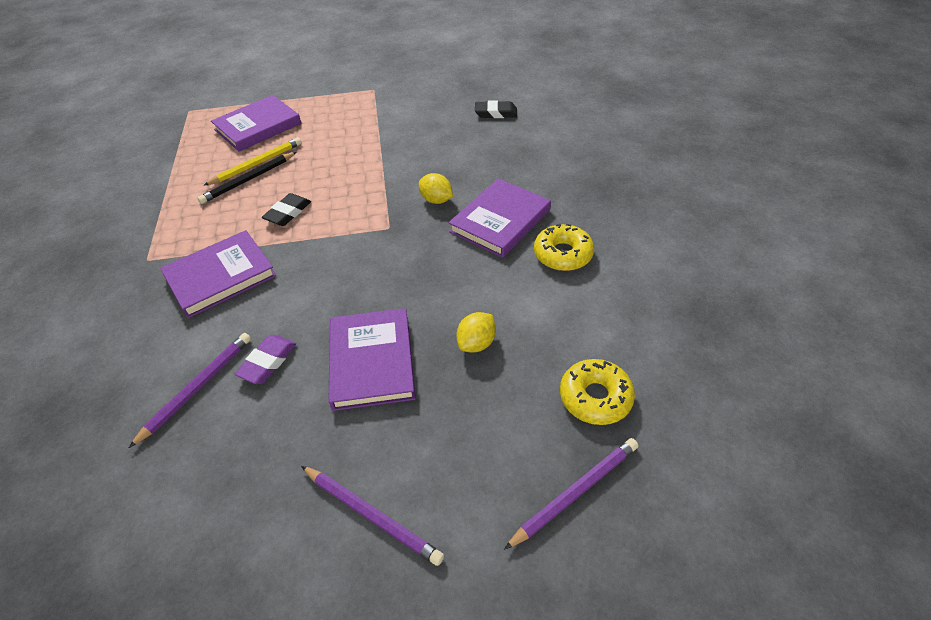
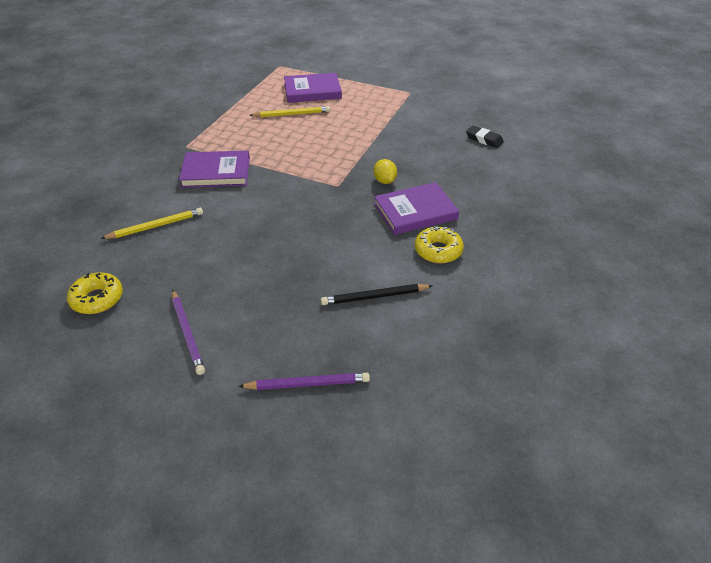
camera: 30 degrees right, 5 degrees down
purple pencil [129,333,251,448] -> yellow pencil [100,208,203,239]
black pencil [198,152,296,204] -> black pencil moved to [321,284,433,305]
purple eraser [235,335,296,384] -> none
black eraser [262,193,311,226] -> none
purple book [328,308,416,411] -> none
yellow lemon [456,312,496,352] -> none
yellow donut [560,359,635,425] -> yellow donut moved to [67,272,123,314]

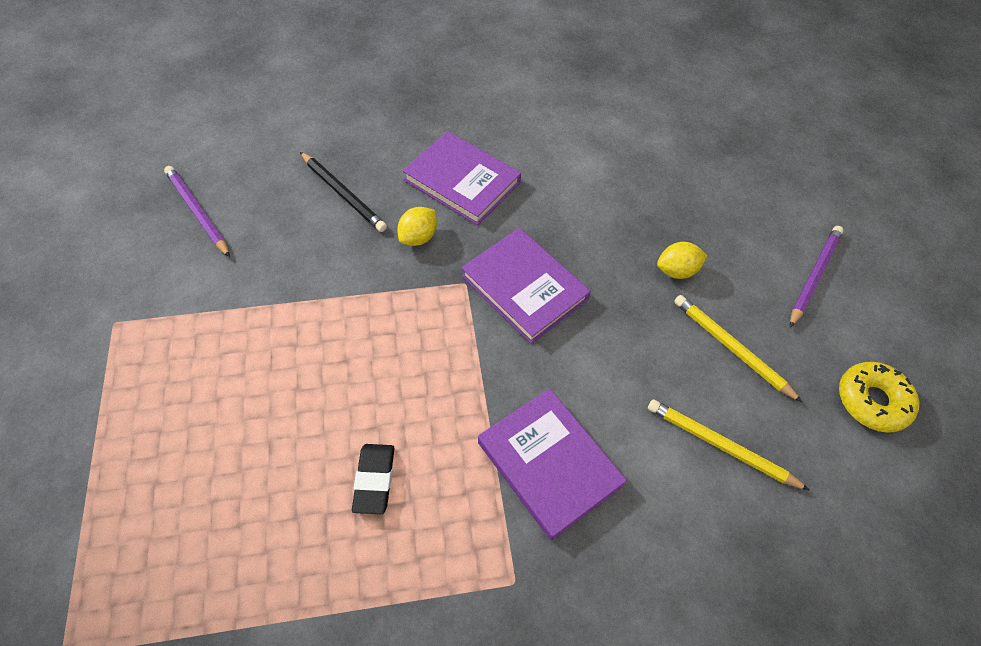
camera: 125 degrees left, 15 degrees up
purple pencil [238,373,370,390] -> purple pencil moved to [164,166,230,257]
yellow pencil [249,106,330,117] -> yellow pencil moved to [674,295,803,403]
purple book [284,73,342,103] -> purple book moved to [461,228,591,344]
black pencil [321,284,433,305] -> black pencil moved to [300,152,387,232]
yellow donut [415,226,464,263] -> none
black eraser [466,126,504,148] -> black eraser moved to [352,444,394,514]
none -> yellow lemon [657,242,707,279]

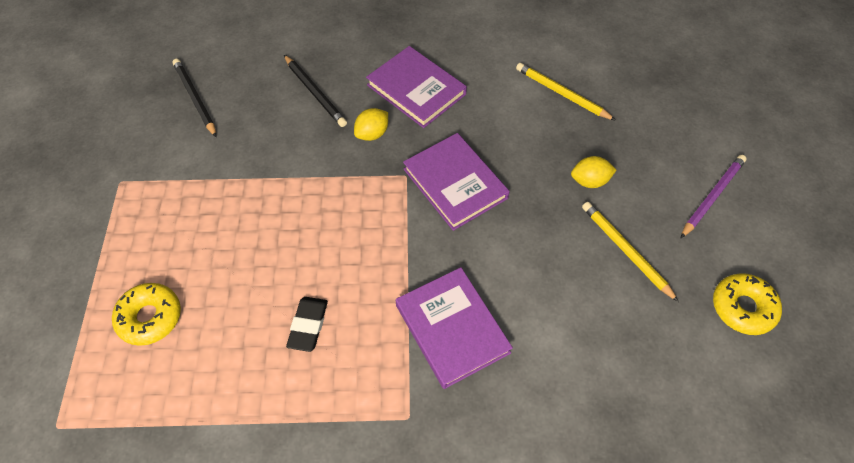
camera: 10 degrees right, 0 degrees up
purple pencil [164,166,230,257] -> black pencil [172,59,216,137]
yellow pencil [648,400,810,491] -> yellow pencil moved to [516,63,616,121]
none -> yellow donut [112,283,181,346]

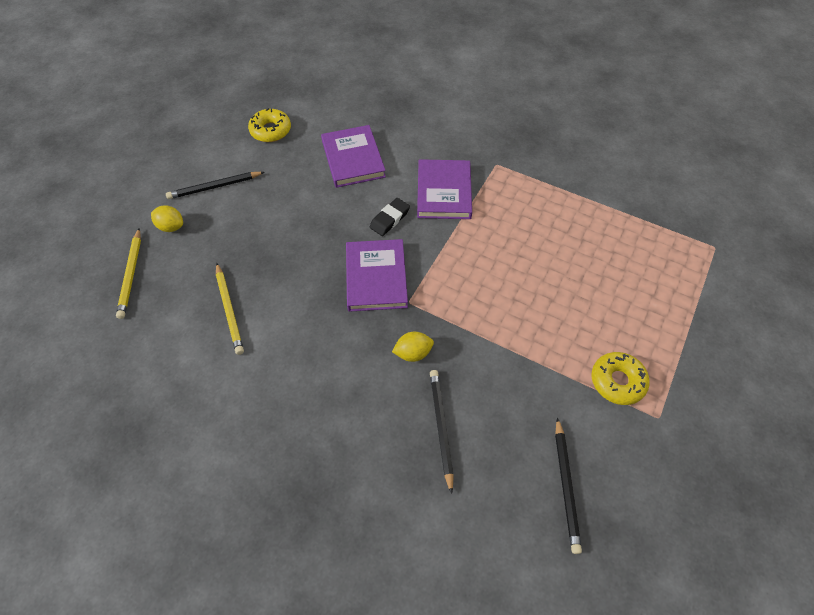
camera: 150 degrees left, 0 degrees up
yellow donut [112,283,181,346] -> yellow donut moved to [591,352,649,405]
black eraser [286,297,328,352] -> black eraser moved to [370,198,410,236]
purple book [366,46,467,128] -> purple book moved to [321,125,386,188]
yellow lemon [571,156,616,188] -> yellow lemon moved to [151,205,183,232]
yellow pencil [582,202,679,302] -> yellow pencil moved to [116,228,141,319]
purple pencil [680,155,747,239] -> black pencil [166,172,265,199]

